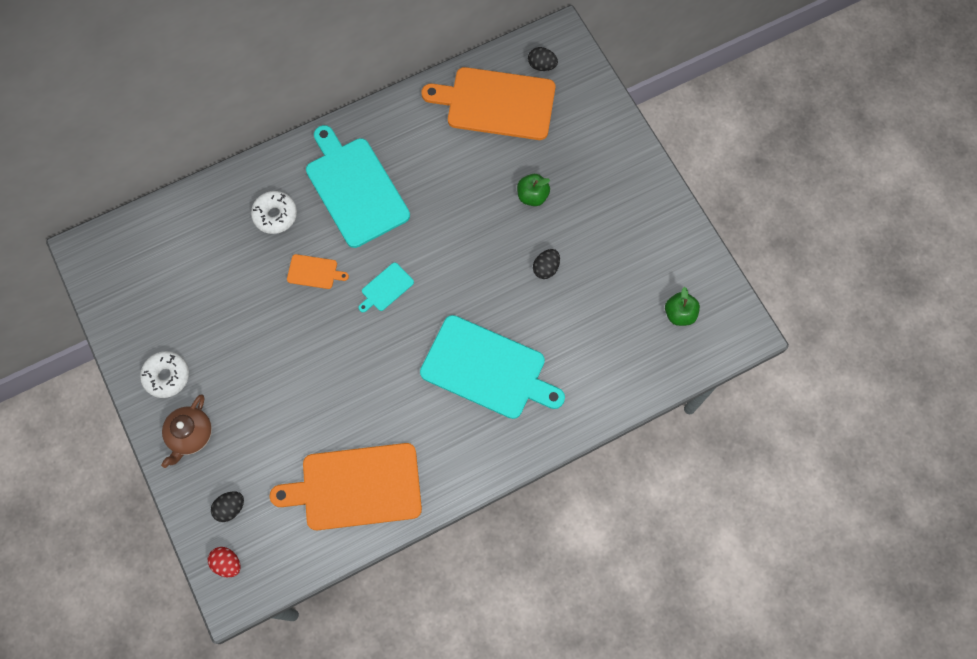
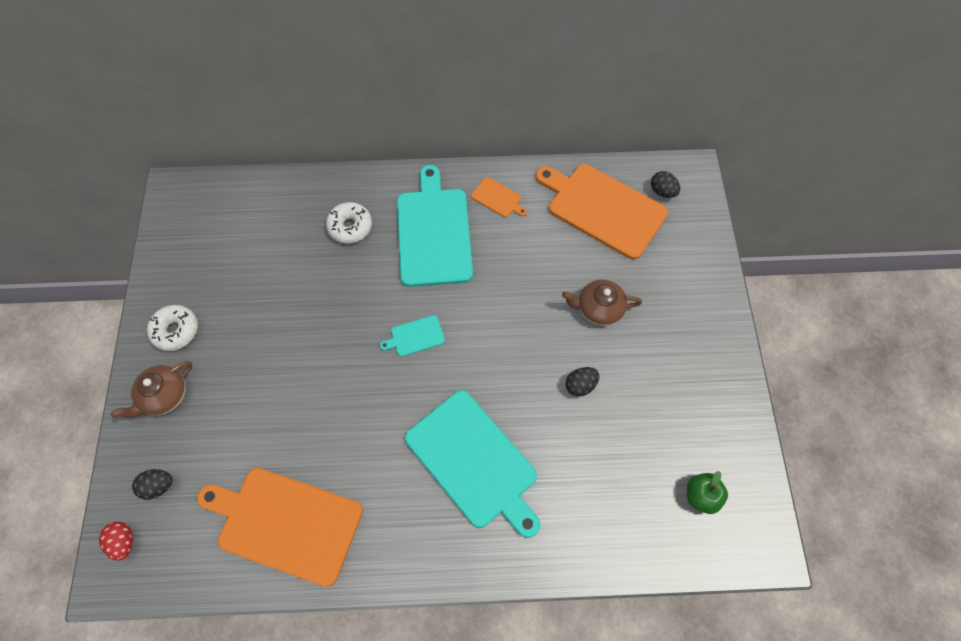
camera: 25 degrees right, 5 degrees down
orange cutting board [287,254,349,289] -> orange cutting board moved to [471,177,527,217]
green apple [517,174,550,206] -> brown teapot [562,279,642,326]

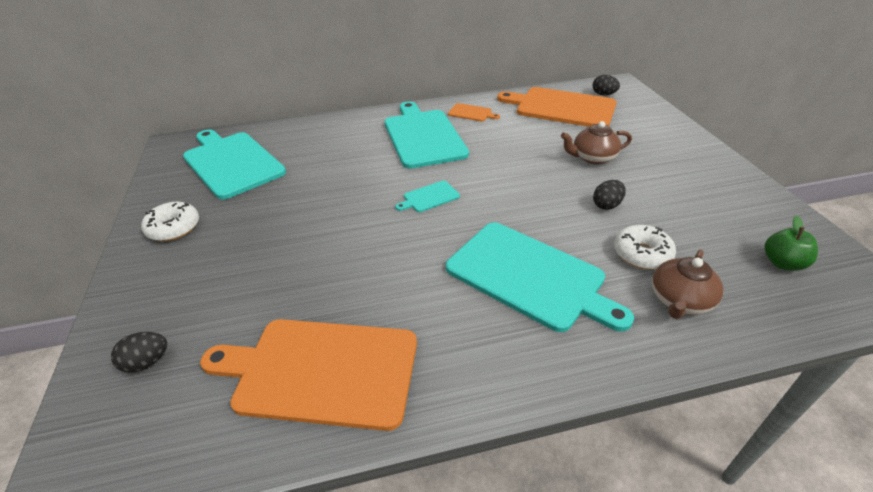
camera: 10 degrees left, 25 degrees down
red egg [99,522,133,561] -> none
brown teapot [111,361,192,418] -> brown teapot moved to [652,250,723,319]
white donut [326,202,372,244] -> white donut moved to [614,225,676,270]
none -> turquoise cutting board [183,130,286,200]

